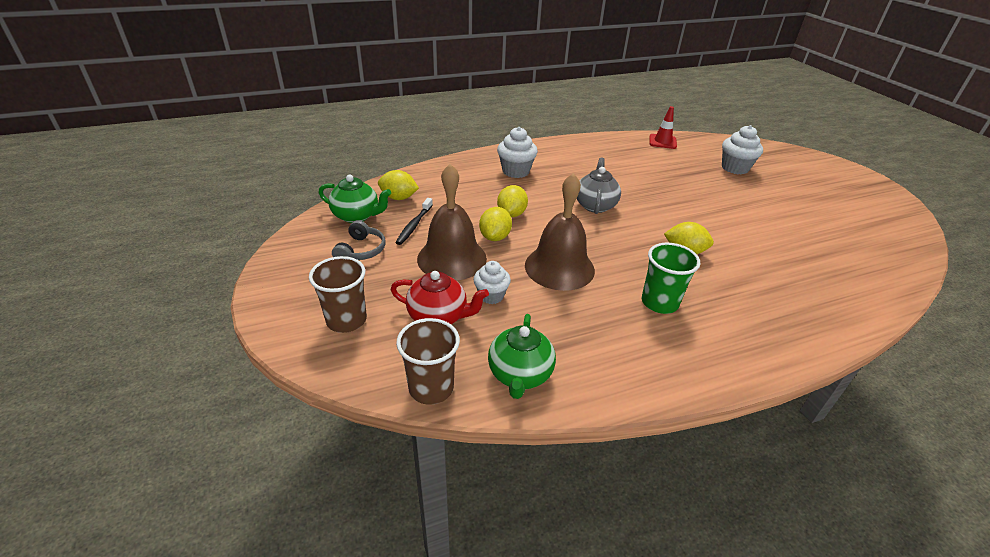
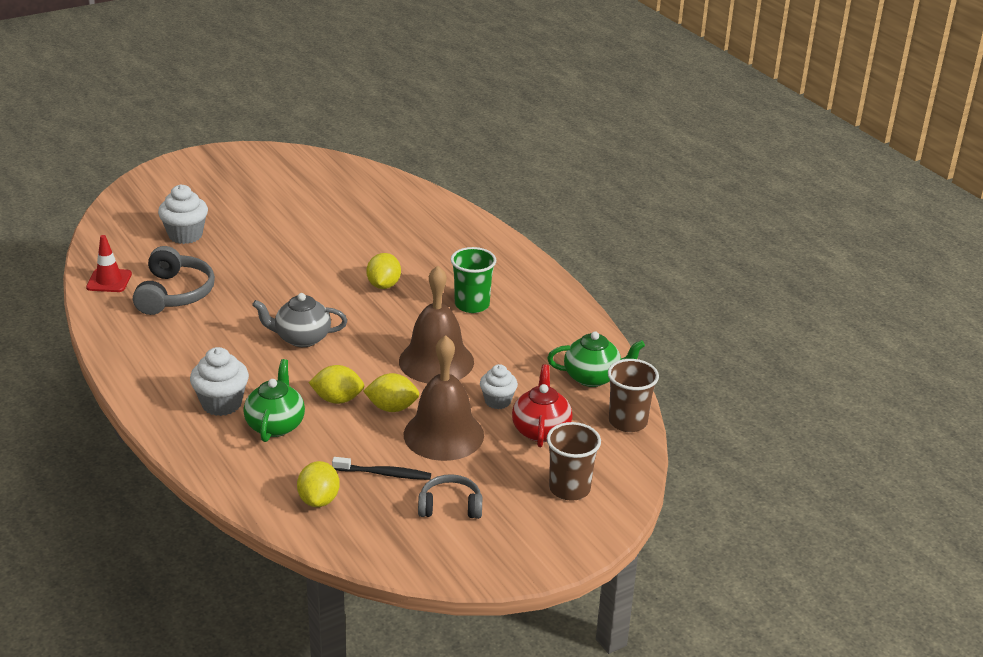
camera: 100 degrees left, 5 degrees down
green teapot [318,175,391,223] -> green teapot moved to [244,359,305,442]
none -> grey headphones [133,246,215,315]

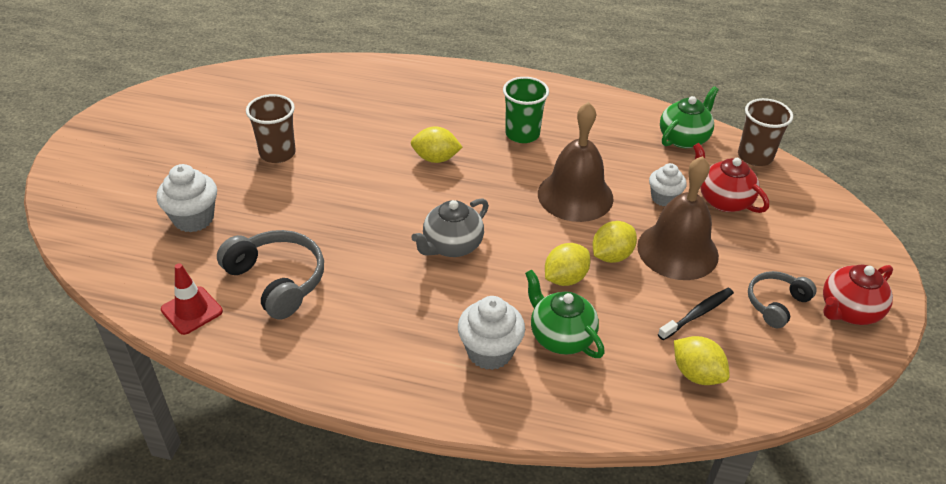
camera: 45 degrees left, 10 degrees up
yellow lemon [367,253,401,289] -> yellow lemon turned 45 degrees counterclockwise [411,127,463,163]
brown cup [547,422,601,501] -> brown cup moved to [246,94,296,163]
none -> red teapot [823,265,893,325]

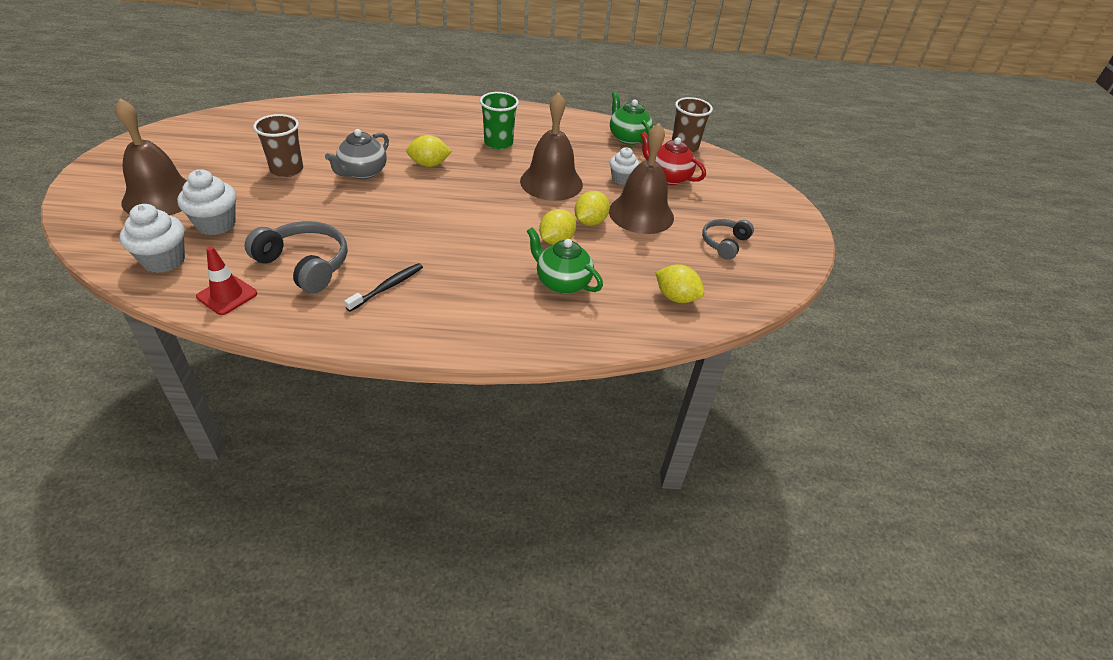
camera: 15 degrees left, 0 degrees up
grey teapot [411,198,489,257] -> grey teapot moved to [325,129,389,179]
white cupcake [458,296,525,370] -> white cupcake moved to [120,204,185,273]
black toothbrush [658,288,734,340] -> black toothbrush moved to [344,263,423,312]
green teapot [660,86,719,148] -> green teapot turned 60 degrees counterclockwise [610,92,653,145]
red teapot [823,265,893,325] -> none
none -> brown bell [115,98,187,215]

